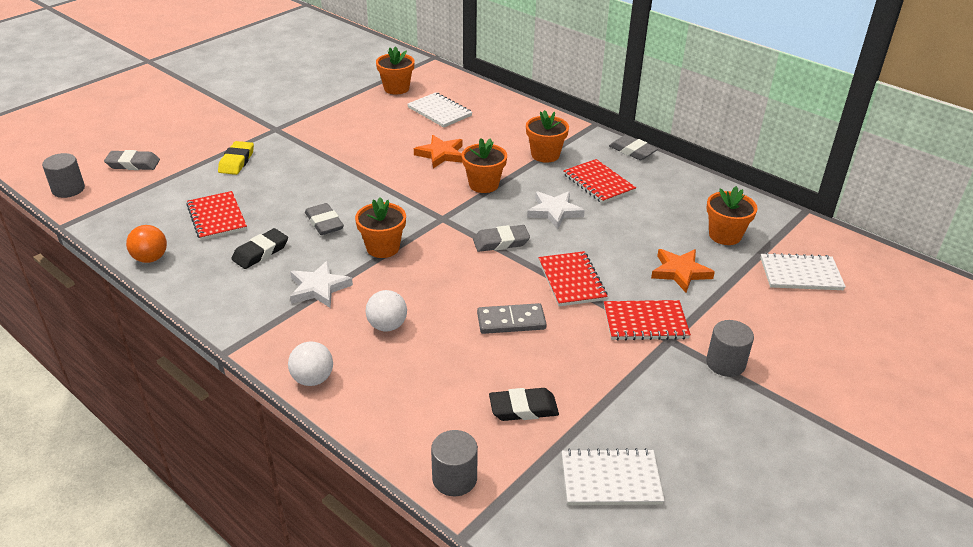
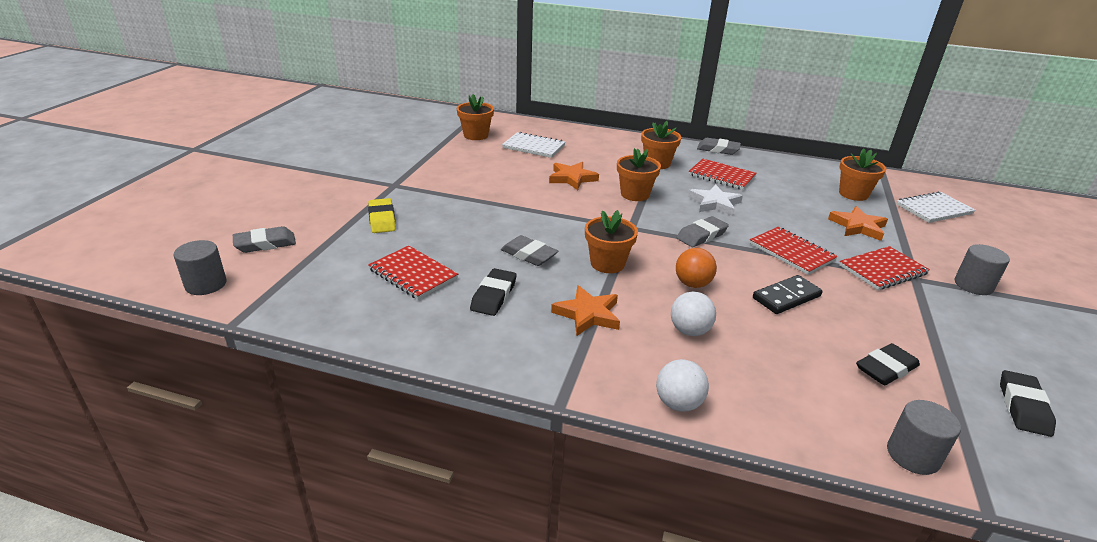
camera: 25 degrees left, 5 degrees down
orange ball [126,225,167,263] -> orange ball moved to [676,248,717,288]
white star [290,261,353,308] -> orange star [551,285,620,336]
grey domino [477,303,547,334] -> black domino [753,275,822,314]
white notebook [562,448,665,505] -> black eraser [1000,370,1056,437]

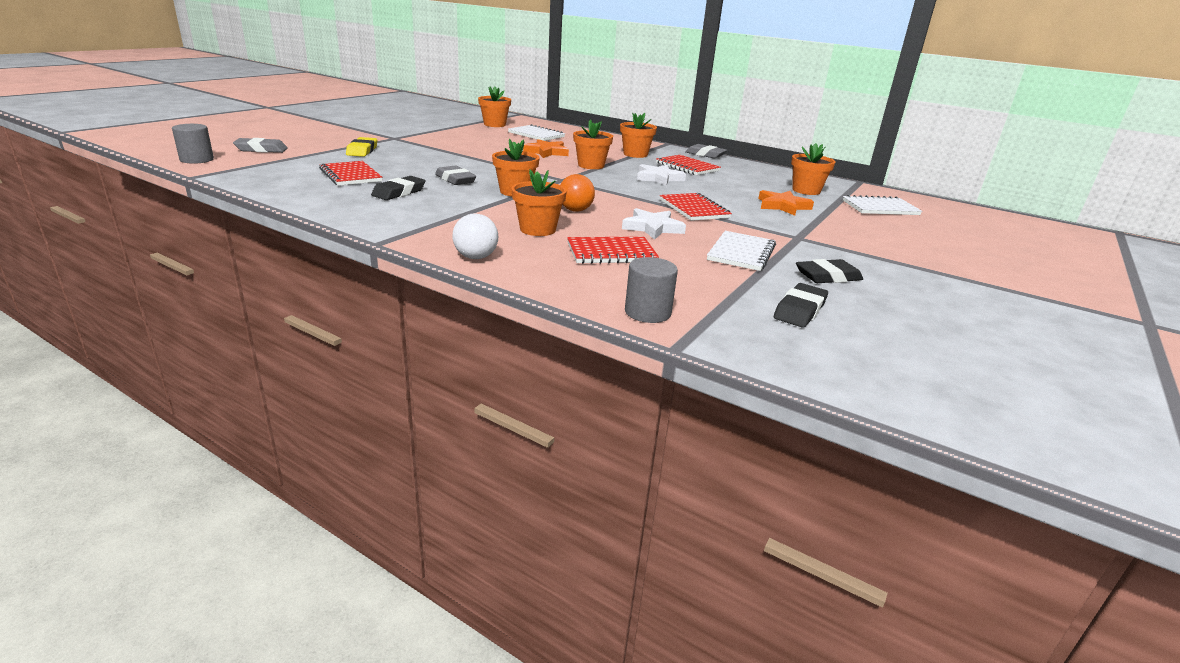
camera: 15 degrees right, 5 degrees down
orange star [551,285,620,336] -> none
white ball [671,292,716,336] -> orange flower pot [511,169,567,236]
grey eraser [676,216,729,247] -> none
black domino [753,275,822,314] -> white star [622,208,686,240]
red notebook [839,246,930,290] -> red notebook moved to [567,237,659,264]
black eraser [856,343,920,385] -> black eraser moved to [796,259,863,283]
grey cylinder [955,244,1010,295] -> none
none -> white notebook [707,231,776,271]

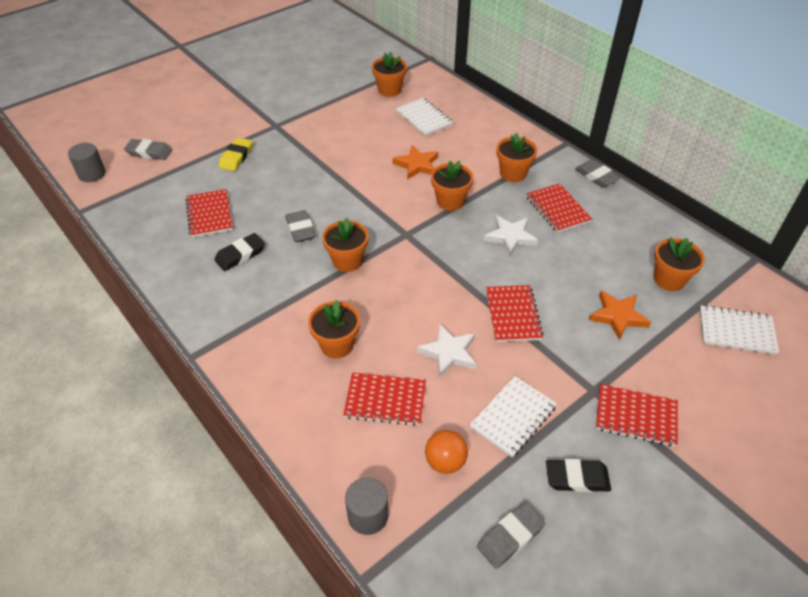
camera: 20 degrees right, 20 degrees up
white ball [453,214,498,259] -> none
orange ball [560,174,595,212] -> orange ball moved to [425,430,468,474]
black eraser [774,283,828,328] -> grey eraser [477,502,545,569]
none -> red notebook [596,384,678,447]

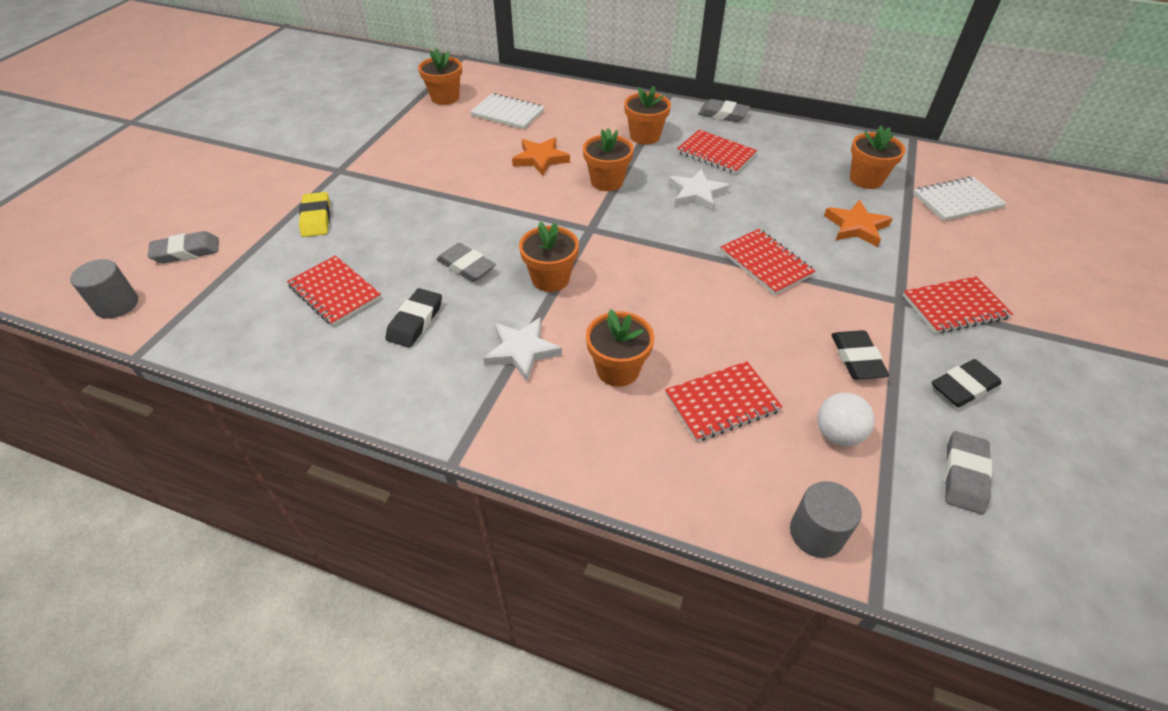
camera: 30 degrees left, 0 degrees up
white star [417,324,477,378] -> white star moved to [483,318,562,381]
orange ball [425,430,468,474] -> white ball [817,392,875,446]
white notebook [470,376,557,458] -> black eraser [831,330,889,379]

